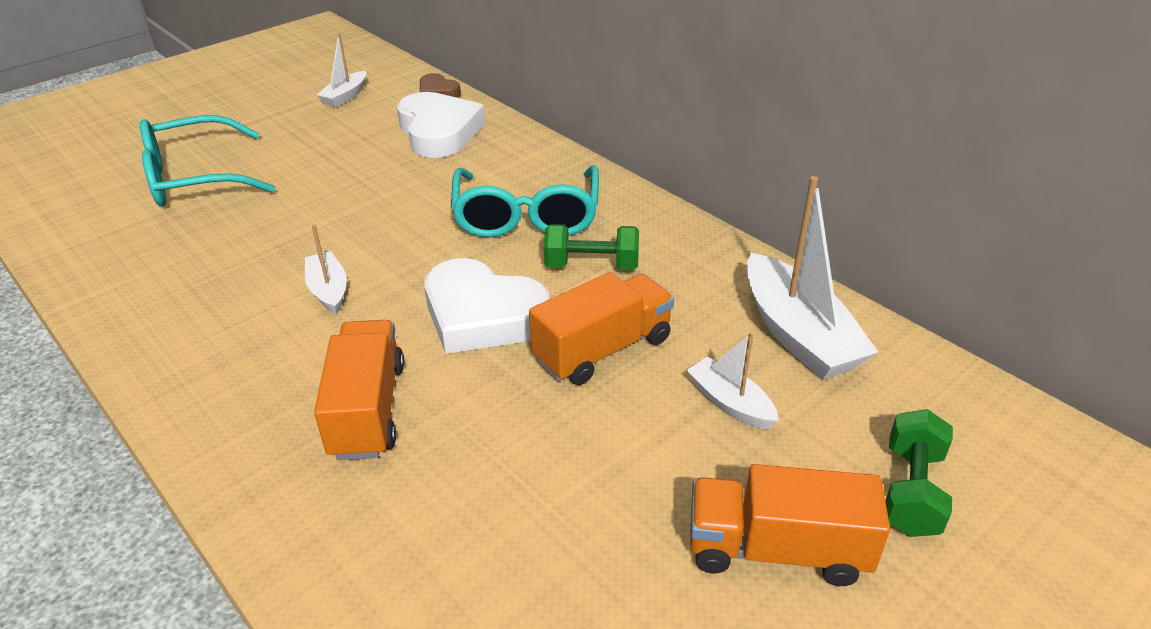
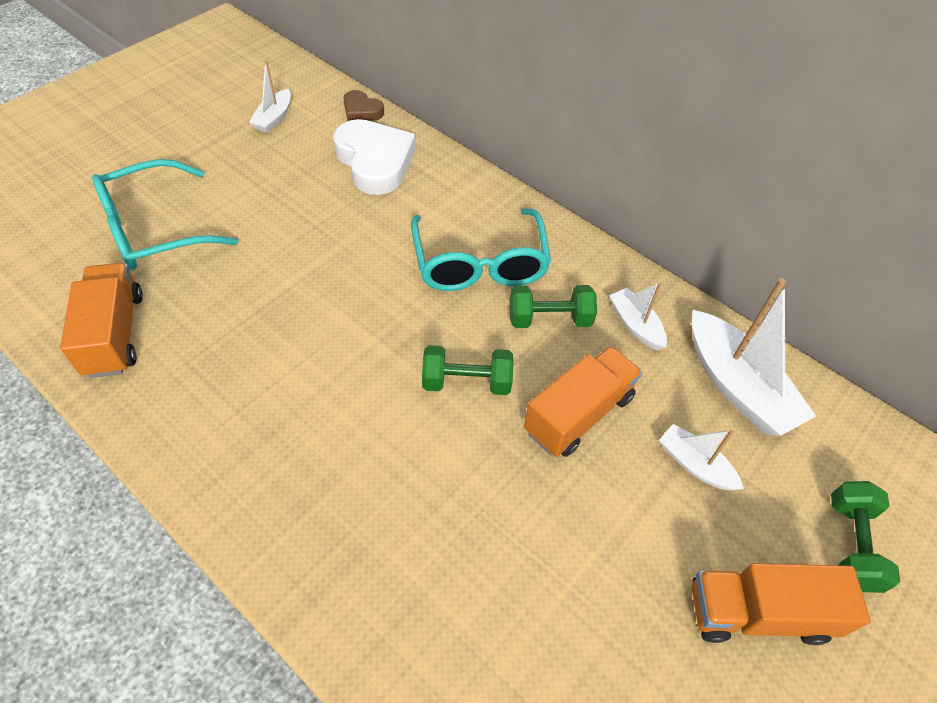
camera: 10 degrees left, 15 degrees up
white boat [305,224,347,315] -> white boat moved to [609,282,667,350]
orange truck [314,320,404,460] -> orange truck moved to [60,263,143,378]
white heart [424,258,550,354] -> green dumbbell [422,345,514,395]

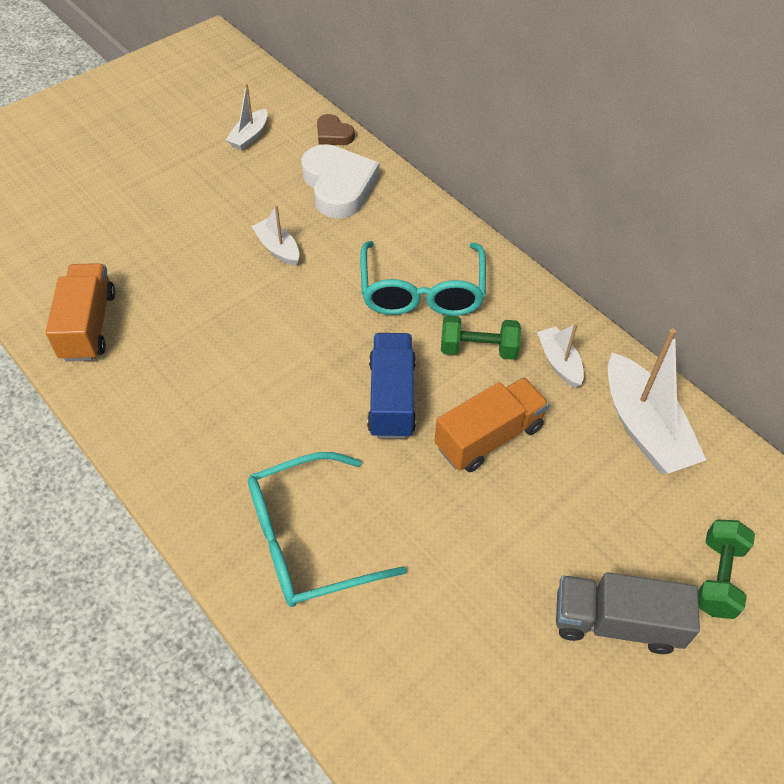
camera: 10 degrees right, 0 degrees up
turquoise glasses [92,159,238,270] -> turquoise glasses moved to [248,452,407,607]
green dumbbell [422,345,514,395] -> blue truck [367,333,416,439]
white boat [659,424,744,491] -> white boat moved to [251,205,299,266]
orange truck [692,563,871,645] -> grey truck [556,572,700,654]

